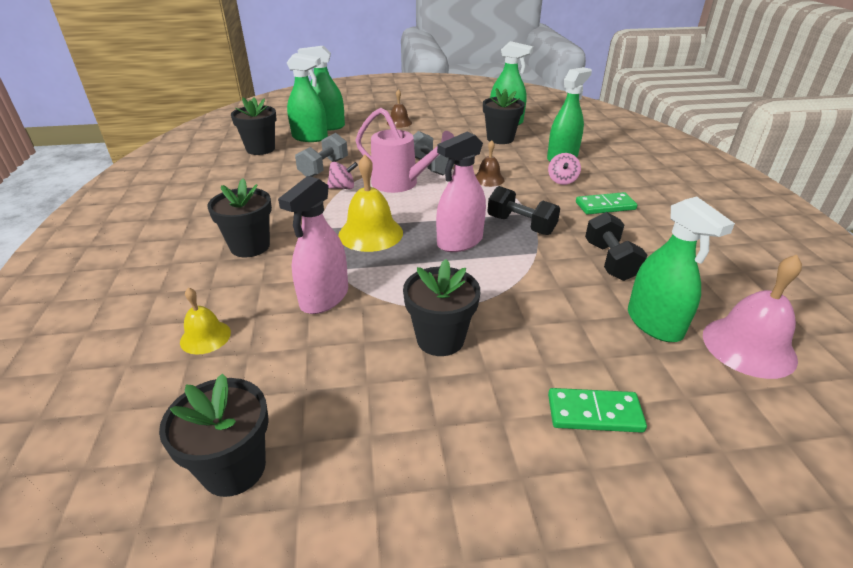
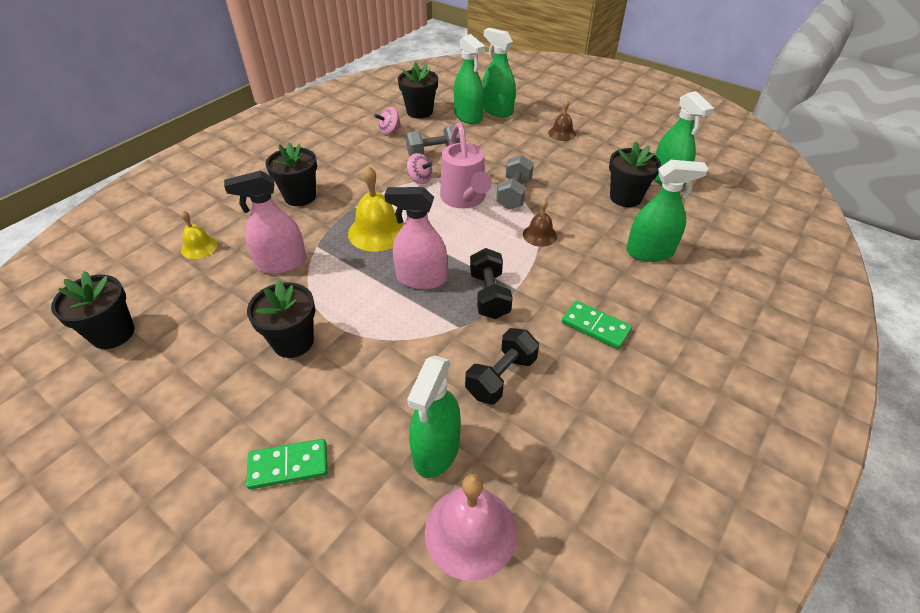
camera: 45 degrees right, 10 degrees up
pink spinning top [548,153,581,185] -> pink spinning top moved to [374,107,402,135]
green domino [548,388,647,433] -> green domino turned 60 degrees counterclockwise [246,439,328,489]

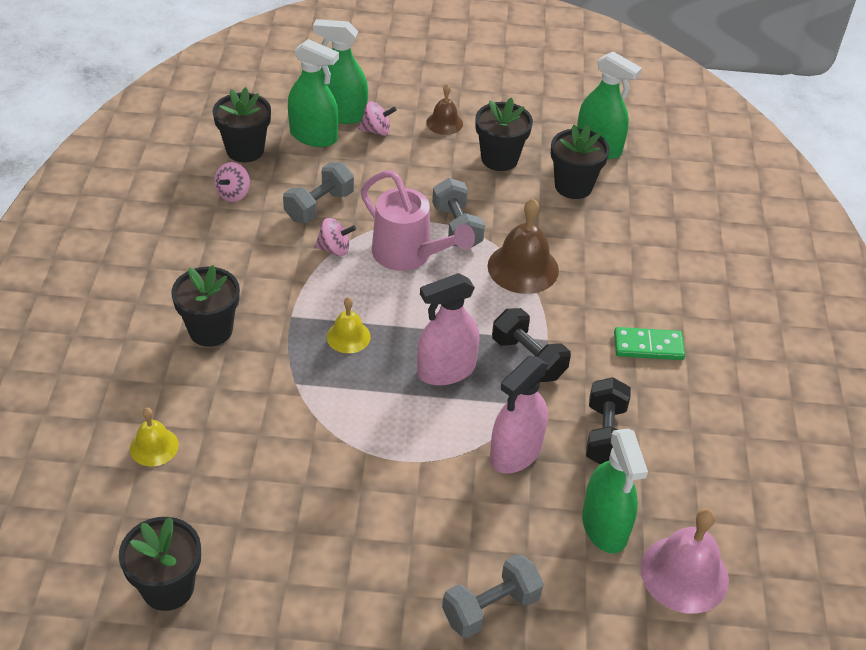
camera: 35 degrees left, 0 degrees up
pink spray bottle [224,171,307,274] -> pink spray bottle moved to [490,356,549,473]
green domino [246,439,328,489] -> grey dumbbell [442,554,544,638]
black flower pot [247,280,315,358] -> black flower pot moved to [475,98,533,171]
yellow bell [348,166,405,252] -> yellow bell [327,297,371,353], size x0.58
brown bell [523,199,557,247] -> brown bell [488,198,559,294], size x1.73
green spray bottle [626,160,708,262] -> none
none -> pink spinning top [359,102,397,136]

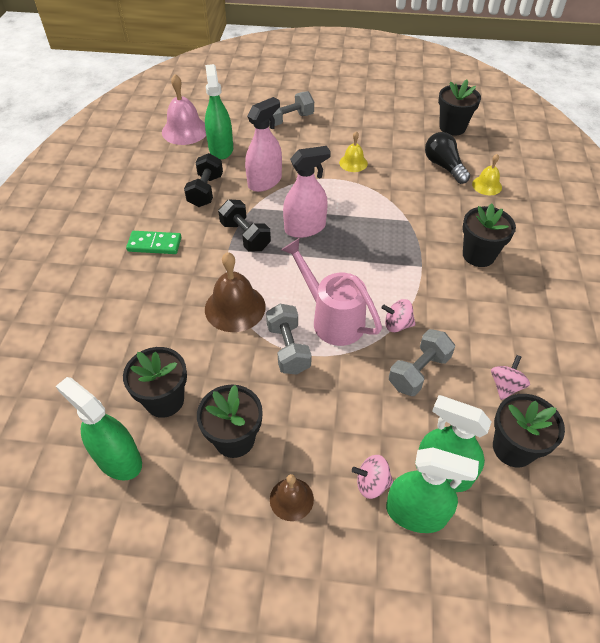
camera: 175 degrees left, 5 degrees up
yellow bell [327,297,371,353] -> yellow bell moved to [339,131,368,172]
none -> black light bulb [425,132,470,184]

